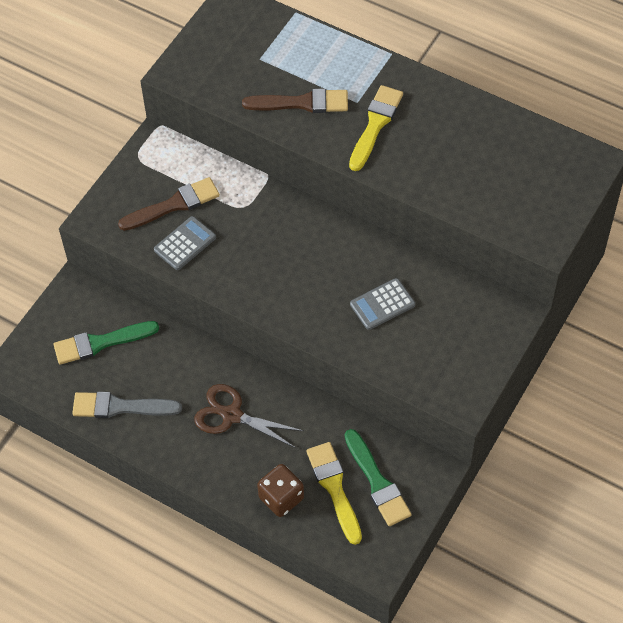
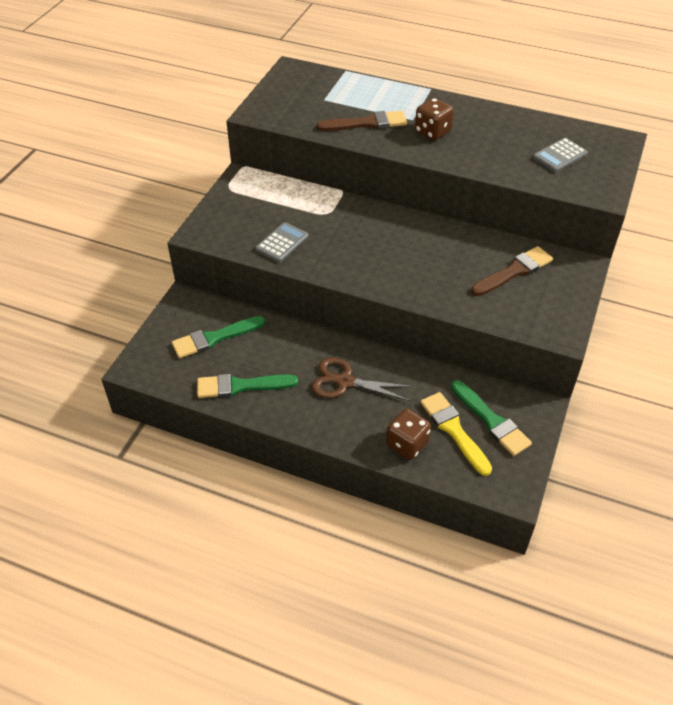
camera: 10 degrees left, 10 degrees down
grey brush [72,392,182,418] -> green brush [197,374,298,398]
brown brush [118,177,220,231] -> brown brush moved to [471,246,553,296]
yellow brush [349,85,403,171] -> brown dice [415,98,454,140]
grey calculator [350,278,415,330] -> grey calculator moved to [533,138,588,172]

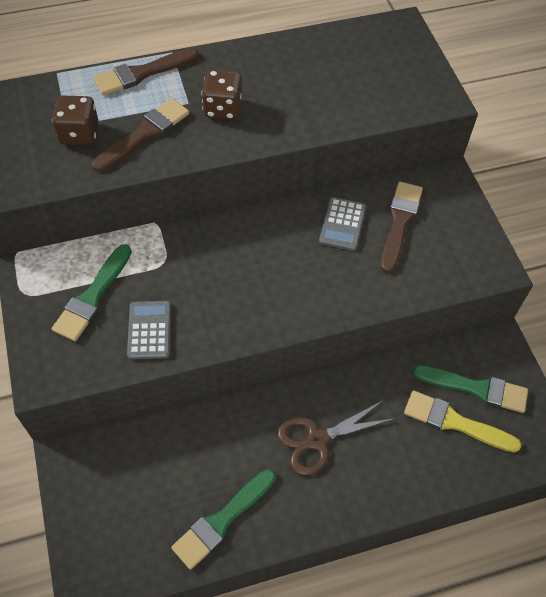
camera: 40 degrees left, 10 degrees up
green brush [172,316,265,358] -> green brush moved to [52,244,132,341]
brown dice [386,409,431,460] -> brown dice moved to [52,95,98,145]
grey calculator [533,138,588,172] -> grey calculator moved to [319,197,366,251]
none -> brown brush [93,48,199,95]

